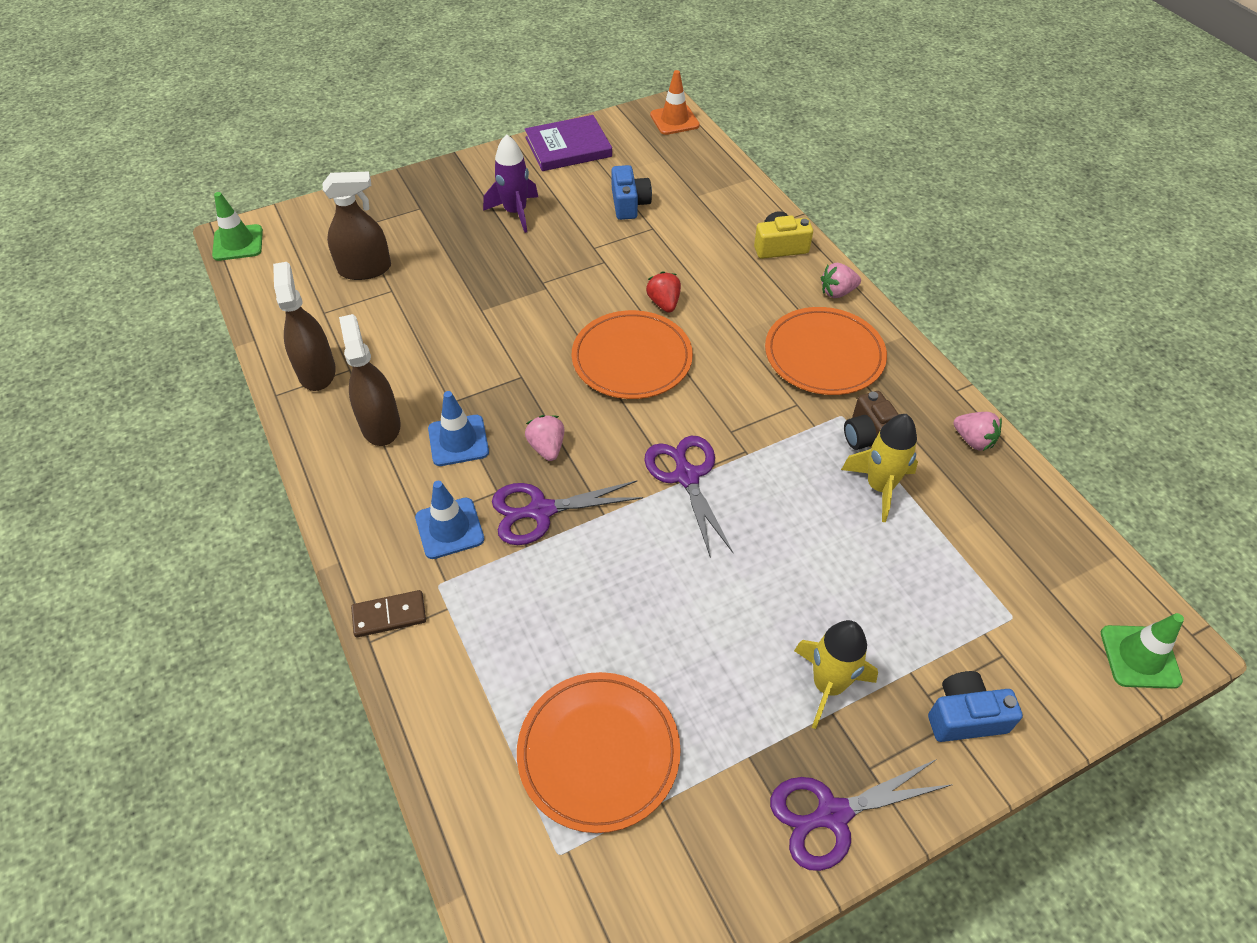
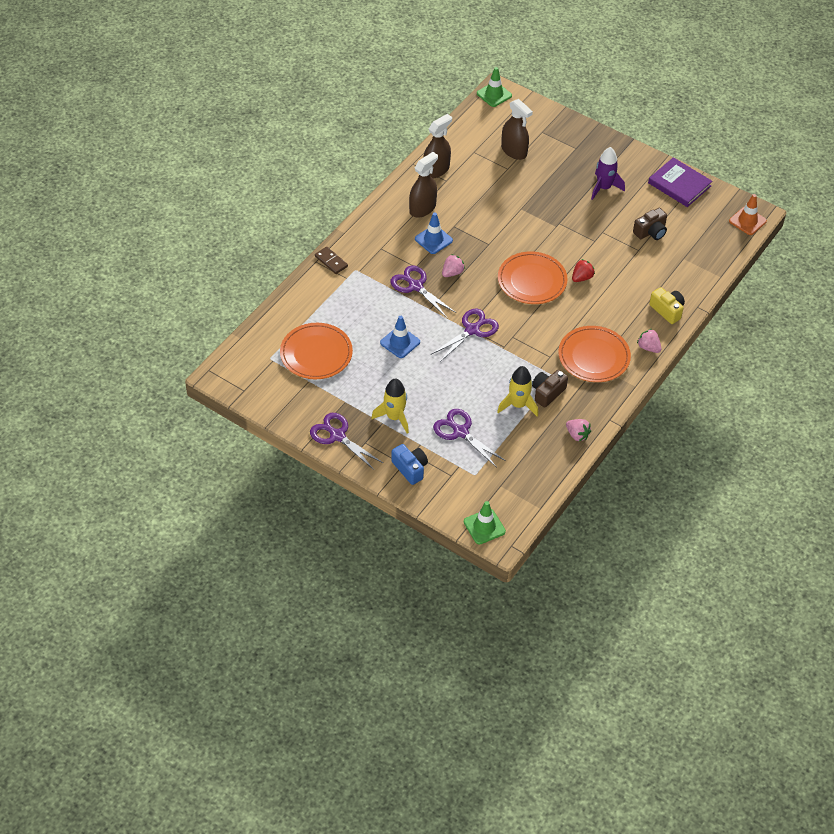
camera: 60 degrees right, 0 degrees up
blue traffic cone [415,481,484,559] -> blue traffic cone moved to [380,316,420,358]
blue camera [611,165,652,220] -> brown camera [633,208,667,240]
pink strawberry [953,412,1002,451] -> pink strawberry turned 60 degrees counterclockwise [566,419,591,441]
none -> purple scissors [433,409,506,468]

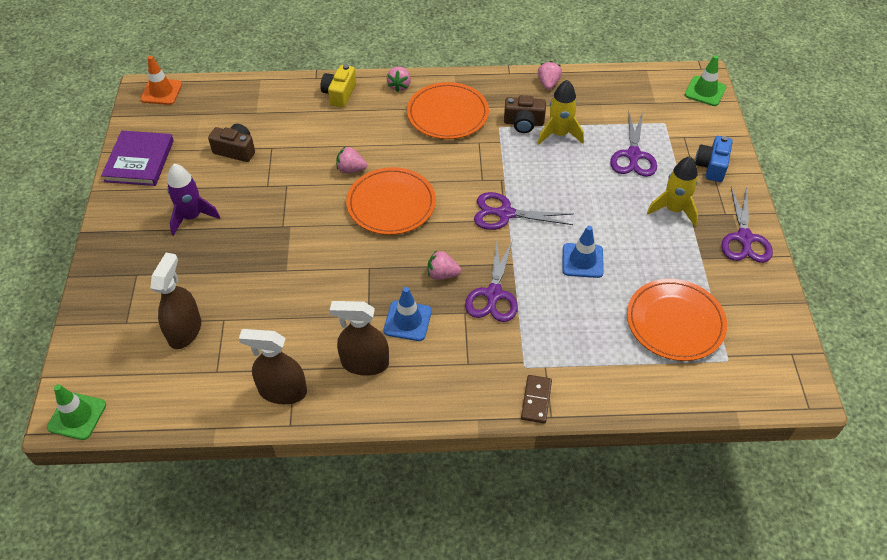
camera: 125 degrees left, 0 degrees up
red strawberry [572,259,595,282] -> pink strawberry [336,147,367,173]

